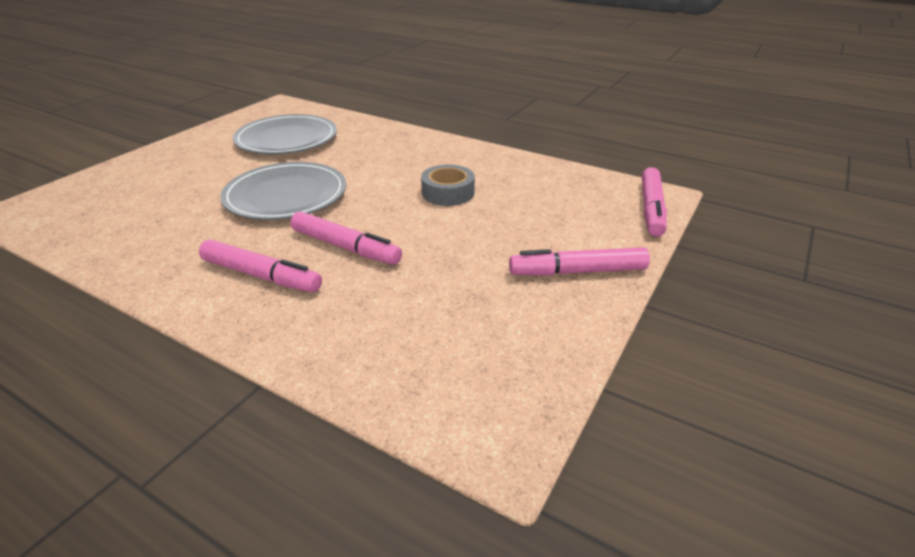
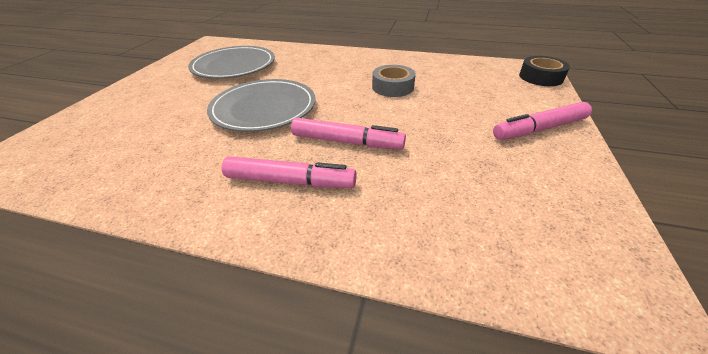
camera: 15 degrees left, 5 degrees up
pink marker [642,167,667,236] -> black tape [519,56,570,86]

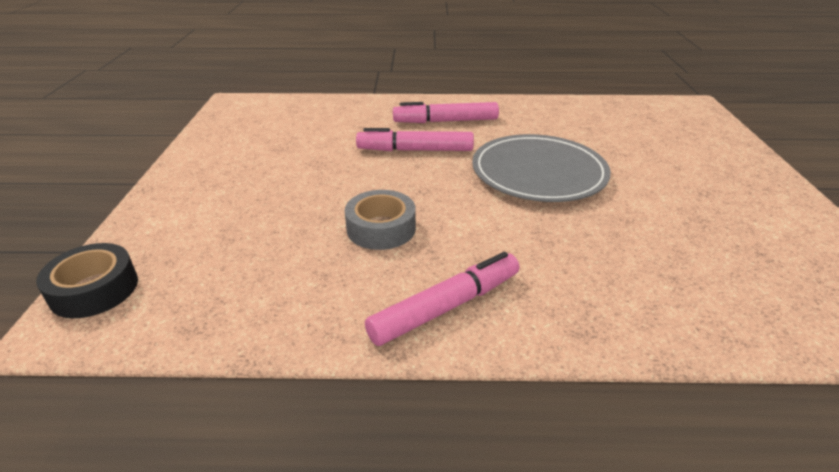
camera: 165 degrees right, 5 degrees down
grey plate [188,46,275,79] -> none
pink marker [493,102,592,140] -> pink marker moved to [365,252,519,346]

